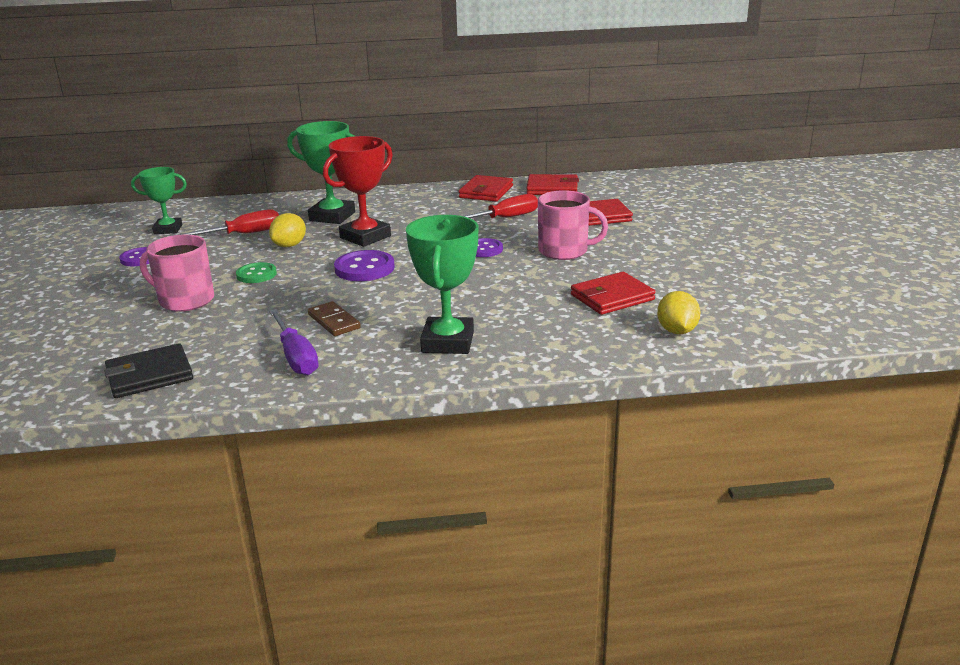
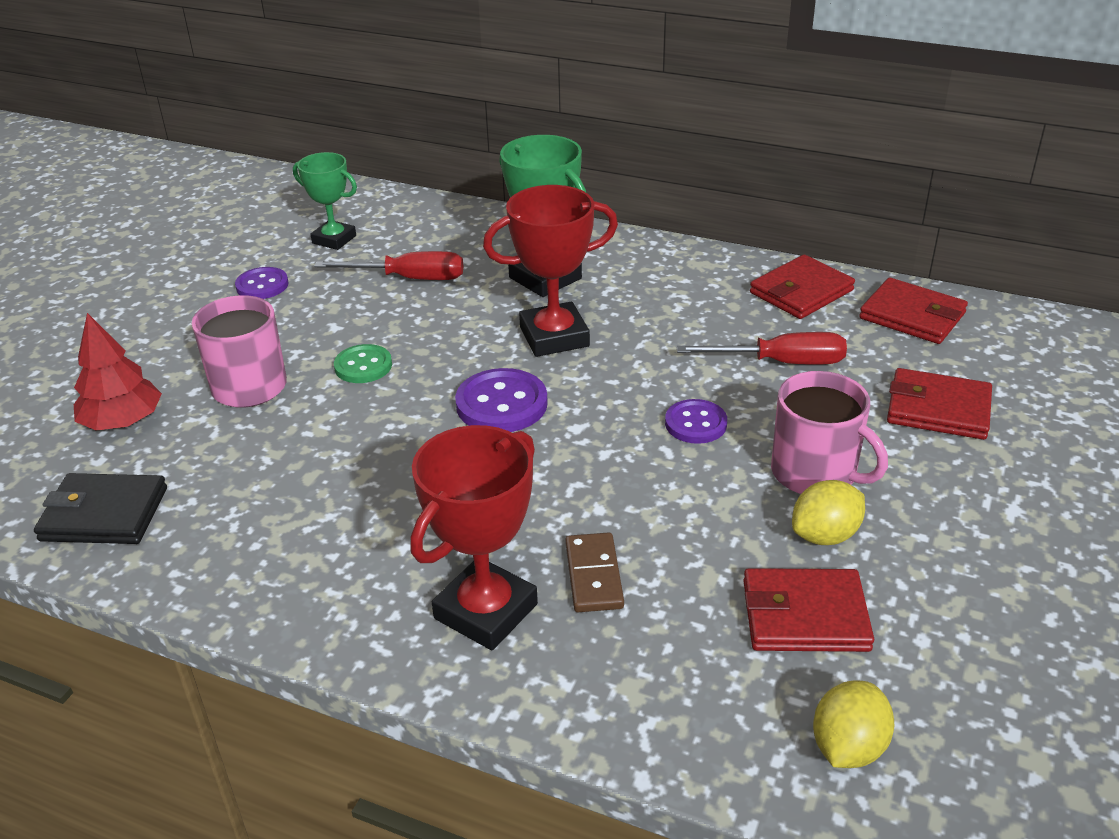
camera: 30 degrees right, 10 degrees up
yellow lemon [269,213,306,247] -> yellow lemon moved to [792,480,865,545]
purple screwdriver [269,309,319,375] -> none
brown domino [308,301,361,336] -> brown domino moved to [565,533,624,612]
green trophy [406,215,478,354] -> red trophy [410,425,538,650]
none -> red tree [74,313,162,431]

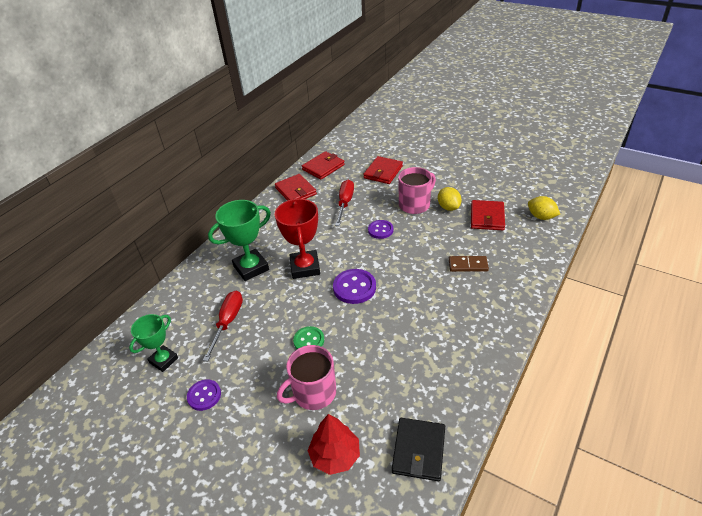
camera: 80 degrees left, 5 degrees up
red trophy [410,425,538,650] -> none

